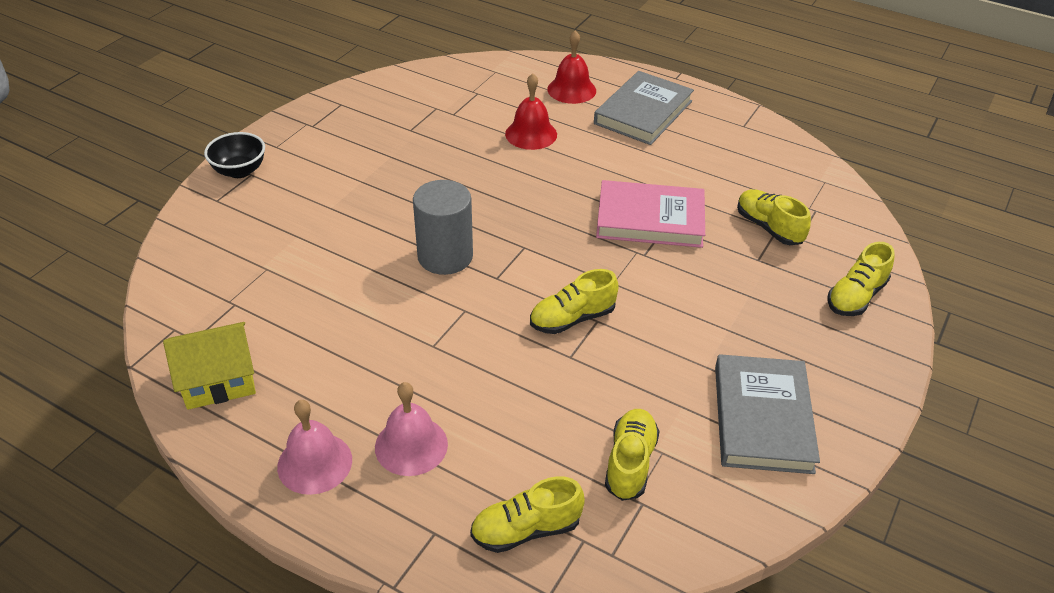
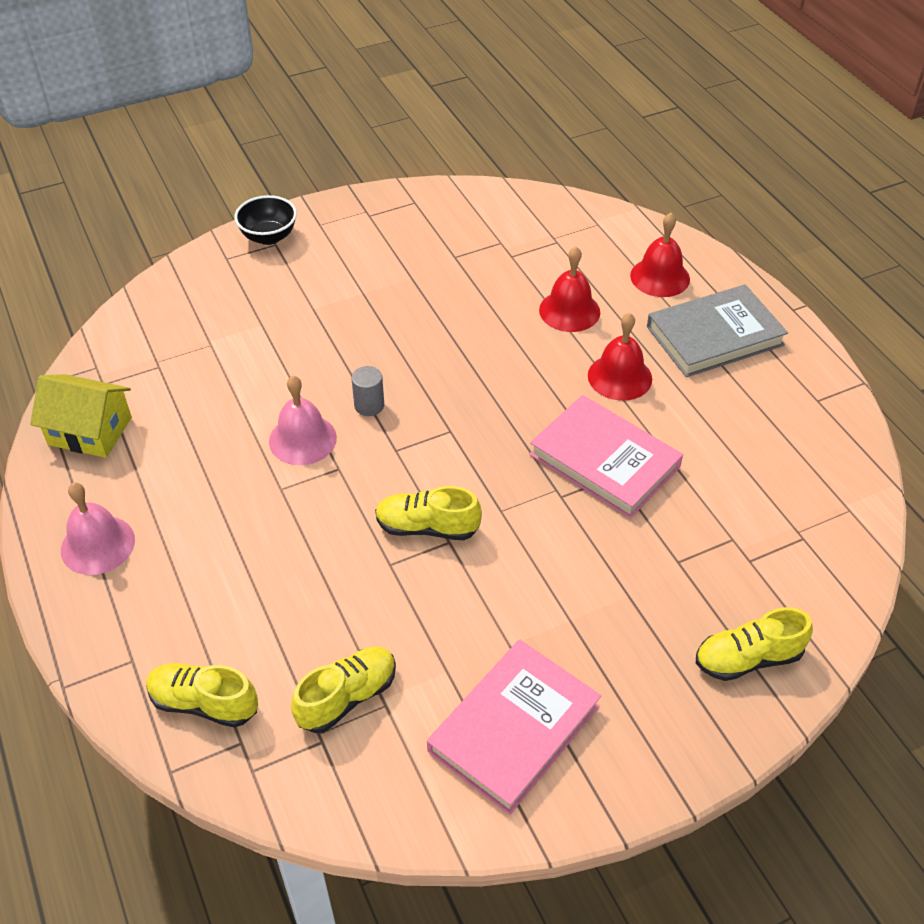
camera: 35 degrees right, 5 degrees up
pink bell [375,382,448,476] -> pink bell moved to [269,376,337,465]
grey cylinder [413,180,473,275] -> grey cylinder [351,366,384,416], size x0.50
grey book [715,354,820,474] -> pink book [427,640,601,815]
yellow shoe [737,189,811,245] -> none
none -> red bell [588,313,652,401]

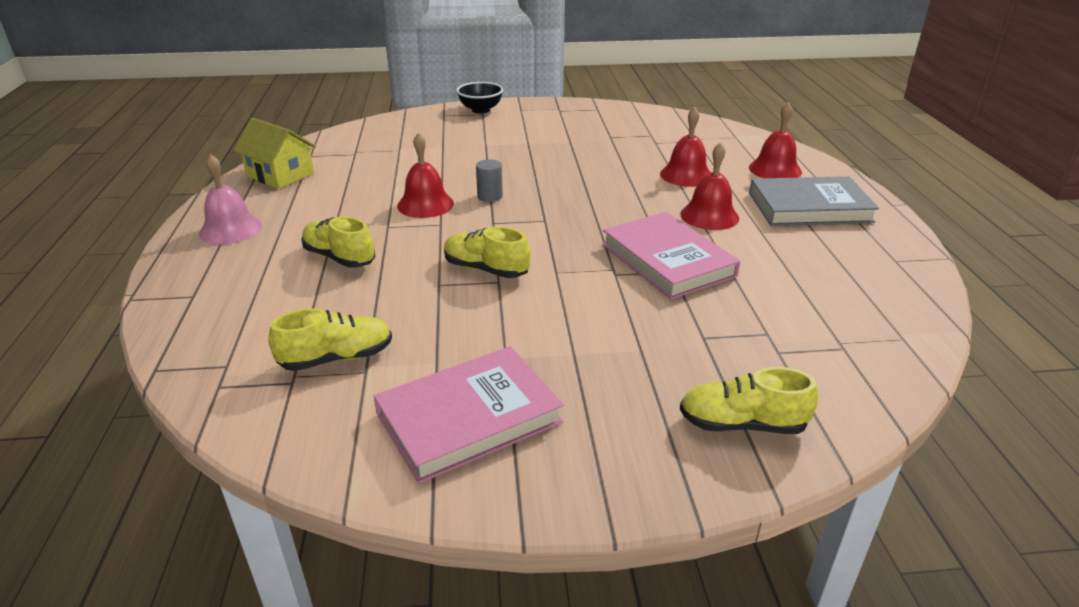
camera: 20 degrees right, 15 degrees down
yellow shoe [146,663,258,728] -> yellow shoe moved to [302,216,375,268]
pink bell [269,376,337,465] -> red bell [397,132,454,218]

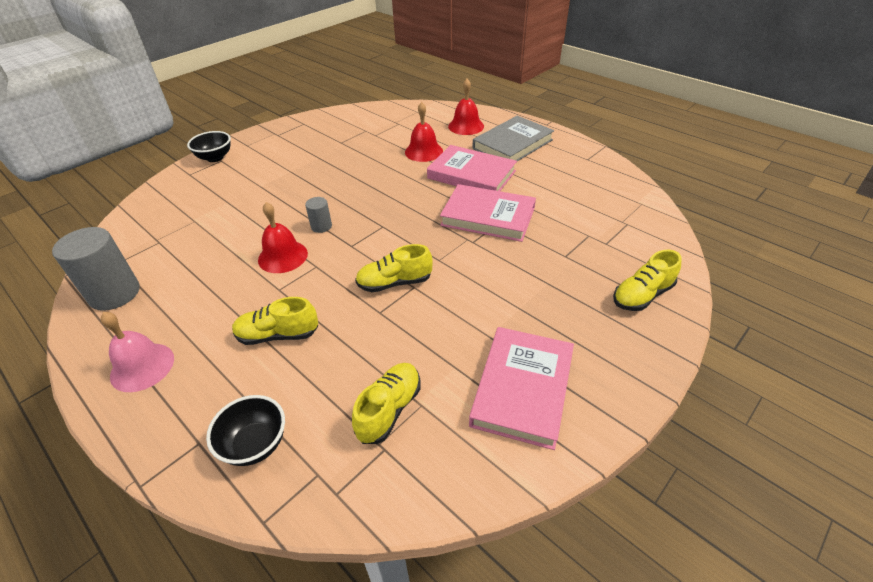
camera: 40 degrees left, 10 degrees up
yellow house [233,118,316,189] -> grey cylinder [52,227,140,311]
red bell [680,142,739,230] -> pink book [427,145,517,191]
none -> black bowl [206,395,285,466]

